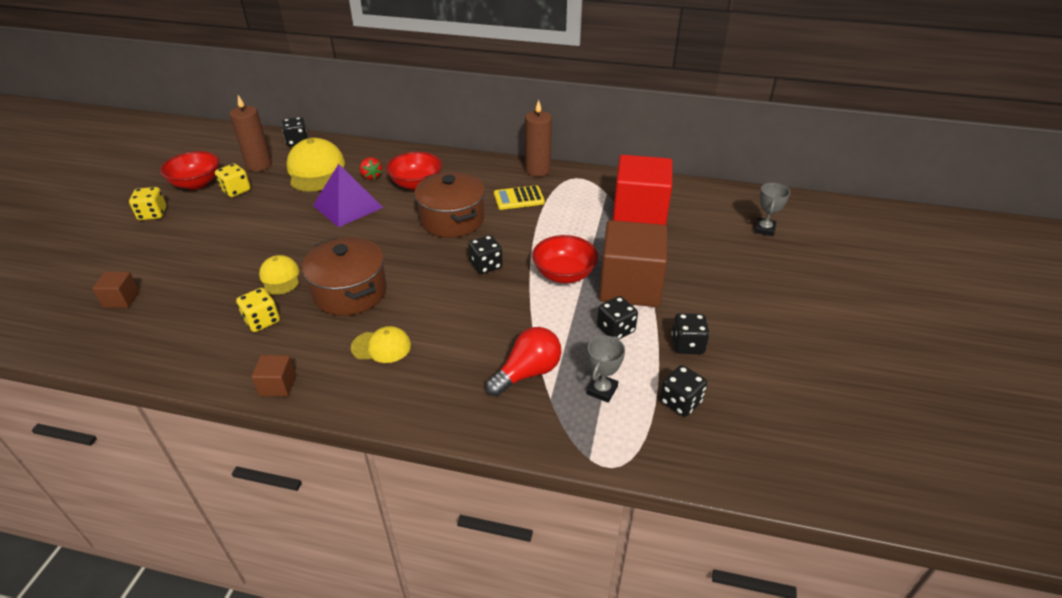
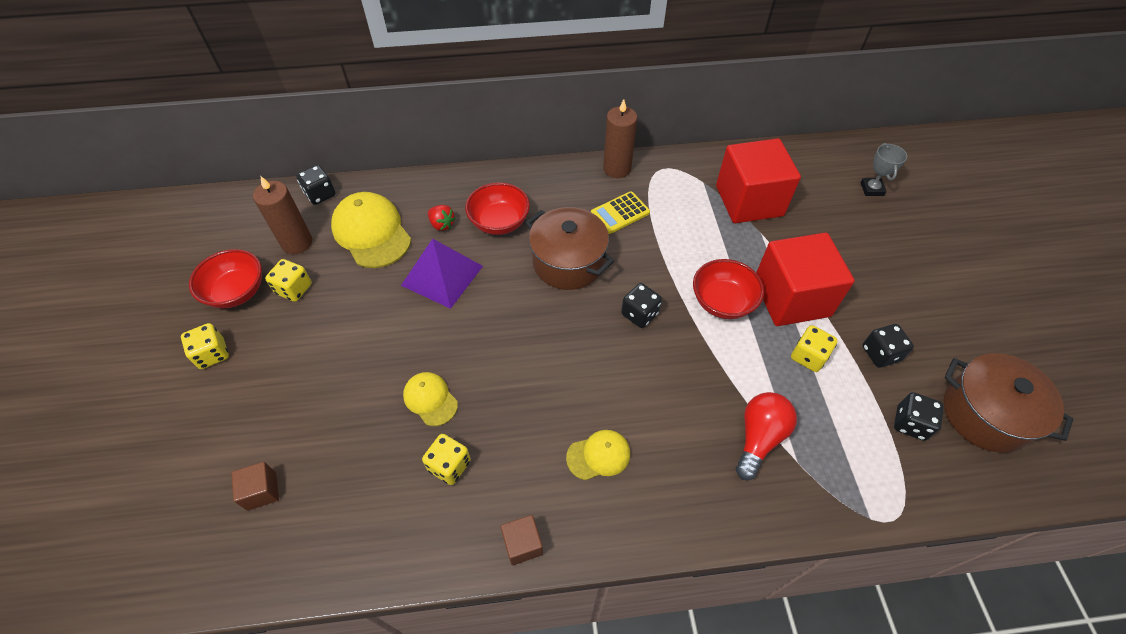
camera: 20 degrees left, 15 degrees up
brown pot [302,237,387,316] -> brown pot moved to [944,353,1074,453]
grey trophy [586,336,625,403] -> none
black dice [597,296,638,339] -> yellow dice [791,325,838,372]
brown cube [599,220,667,307] -> red cube [756,233,855,326]

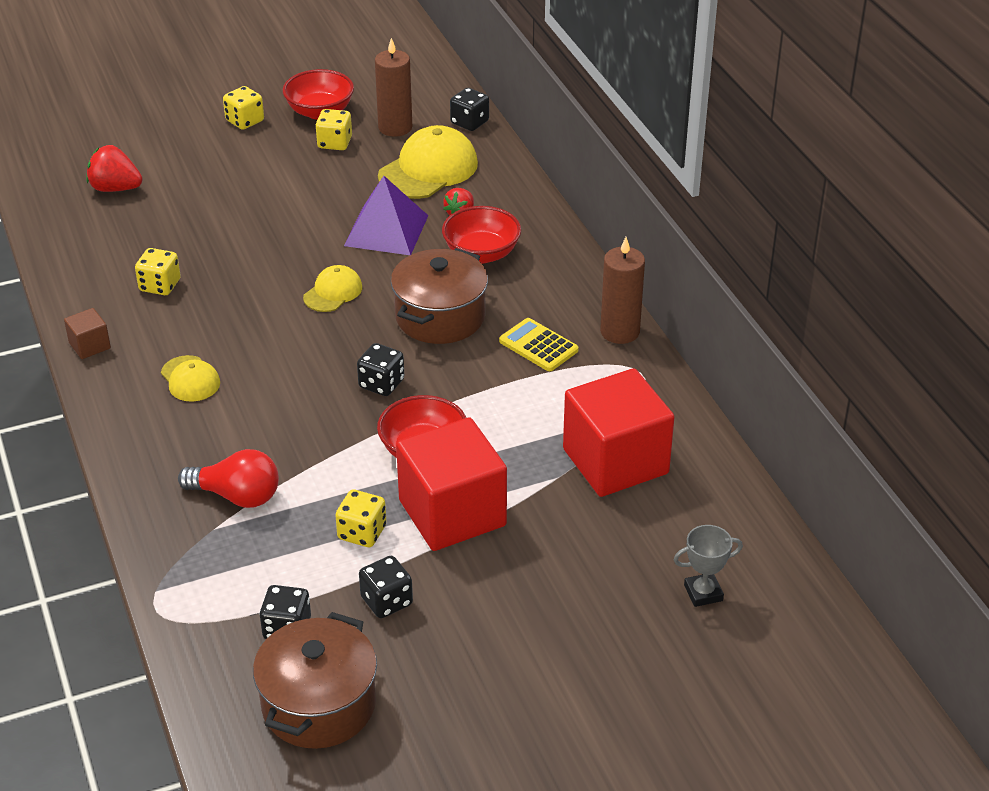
camera: 75 degrees right, 15 degrees down
brown cube [231,462,279,511] -> red strawberry [86,145,142,192]
yellow cap [403,372,458,426] -> yellow cap moved to [303,265,362,312]

